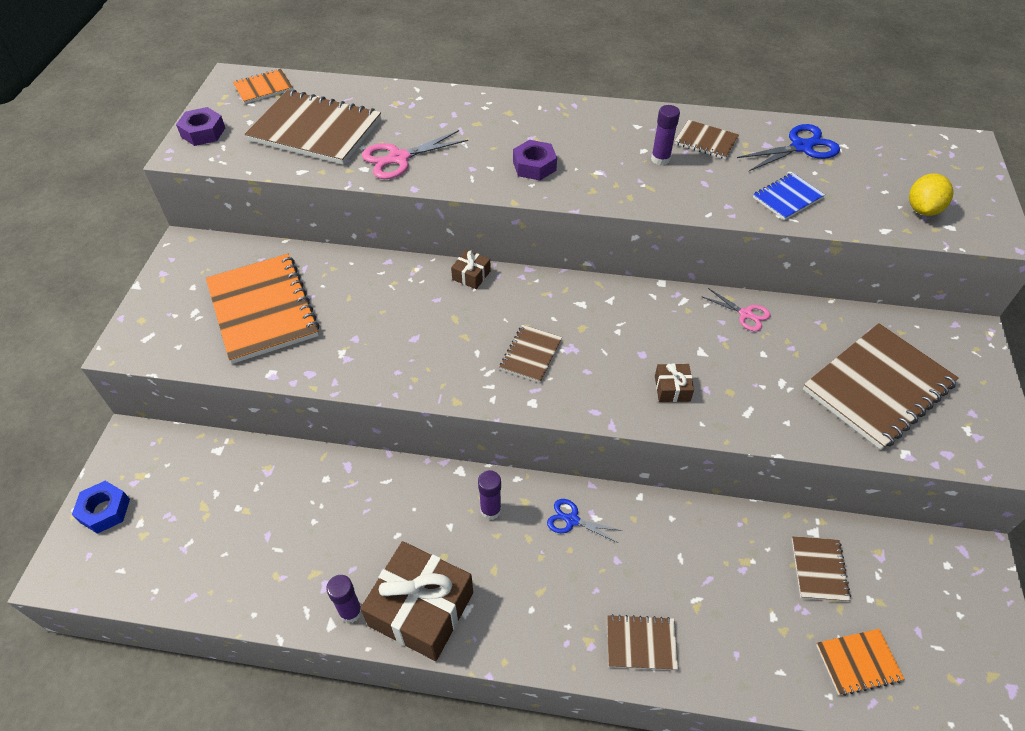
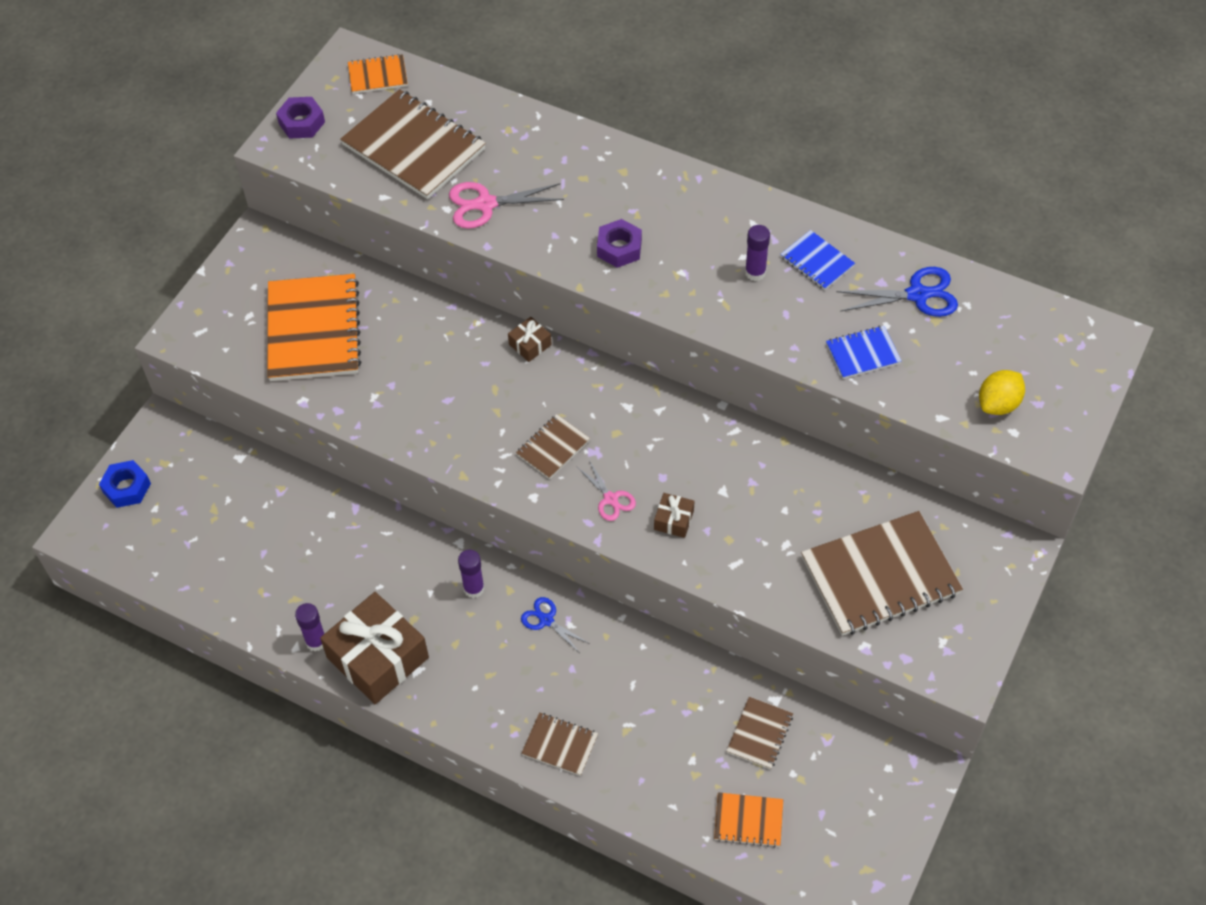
camera: 20 degrees right, 5 degrees up
brown notebook [675,120,739,159] -> blue notebook [780,230,855,290]
pink scissors [703,288,770,331] -> pink scissors moved to [577,460,636,521]

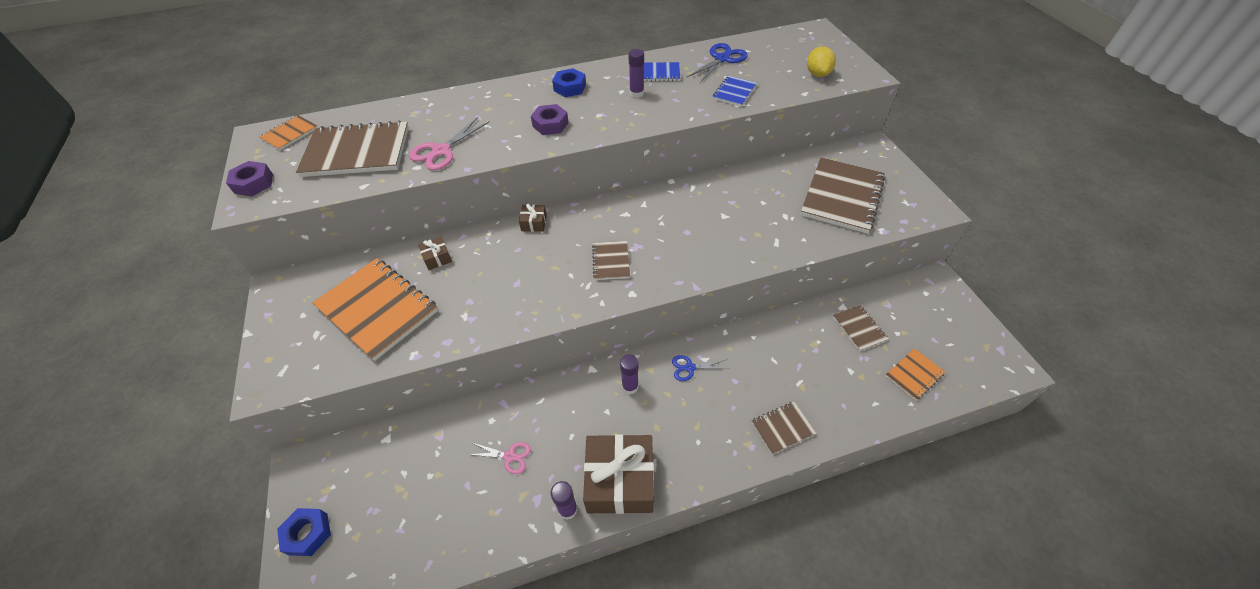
camera: 45 degrees left, 5 degrees down
pink scissors [577,460,636,521] -> pink scissors moved to [467,442,531,474]
brown gift [654,493,694,538] -> brown gift moved to [418,236,452,270]
none -> blue nut [552,68,586,97]

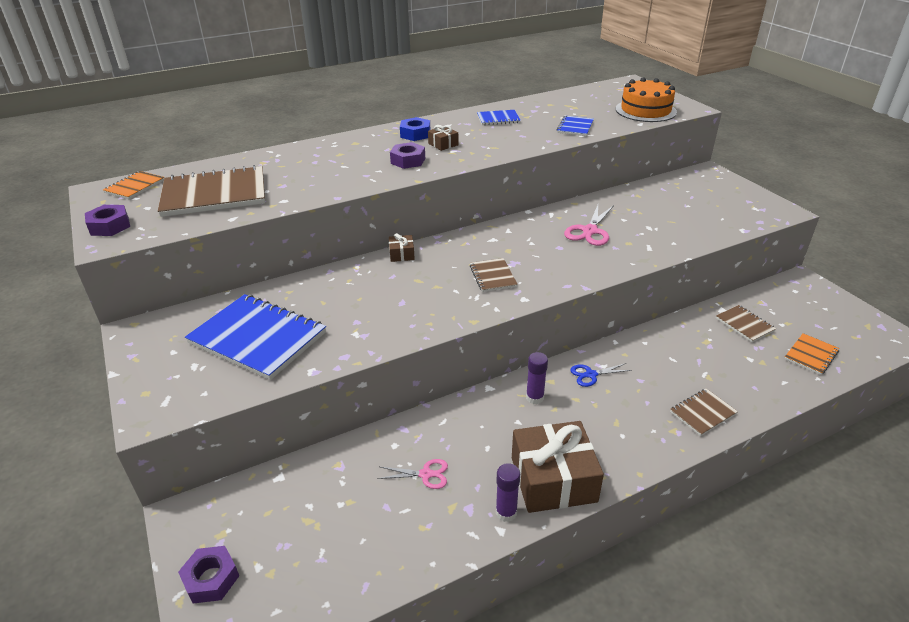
camera: 10 degrees left, 15 degrees down
blue nut [277,508,331,556] -> purple nut [178,546,239,604]
orange notebook [312,258,438,361] -> blue notebook [185,294,326,380]
pink scissors [409,117,489,170] -> pink scissors moved to [564,205,614,246]
brown gift [418,236,452,270] -> brown gift moved to [428,125,458,151]
purple glue stick [629,49,644,98] -> none
blue scissors [687,43,748,83] -> none
brown notebook [801,157,885,234] -> none
yellow lemon [807,46,836,77] -> orange cake [615,77,677,122]

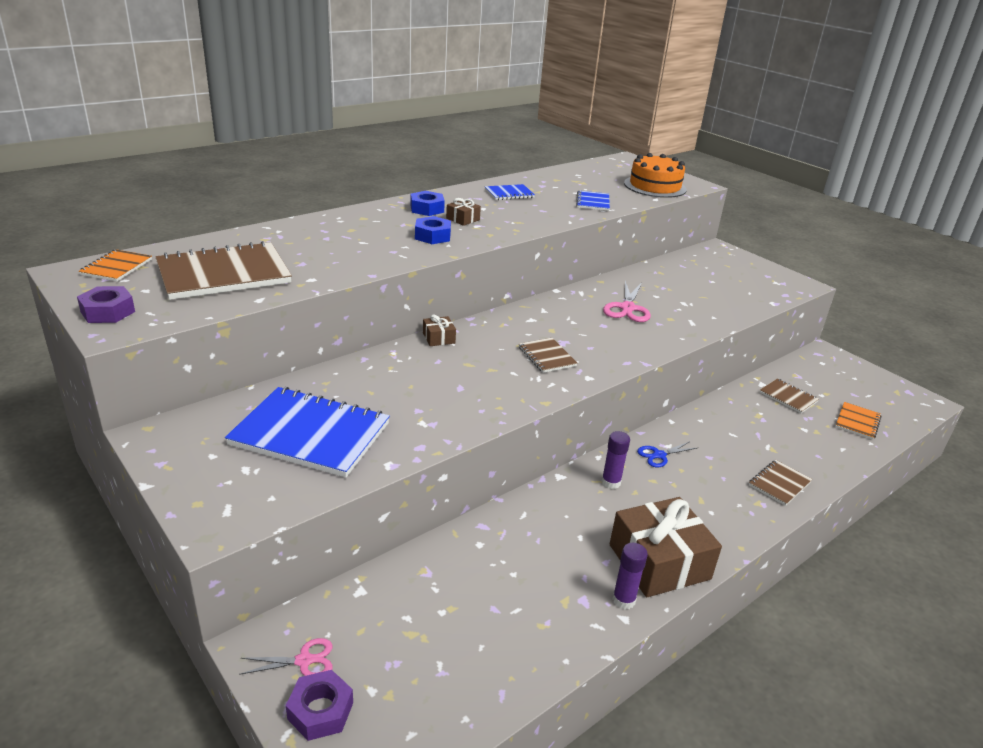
camera: 15 degrees left, 5 degrees down
pink scissors [377,459,448,489] -> pink scissors moved to [239,638,333,676]
purple nut [390,142,425,169] -> blue nut [415,216,451,244]

